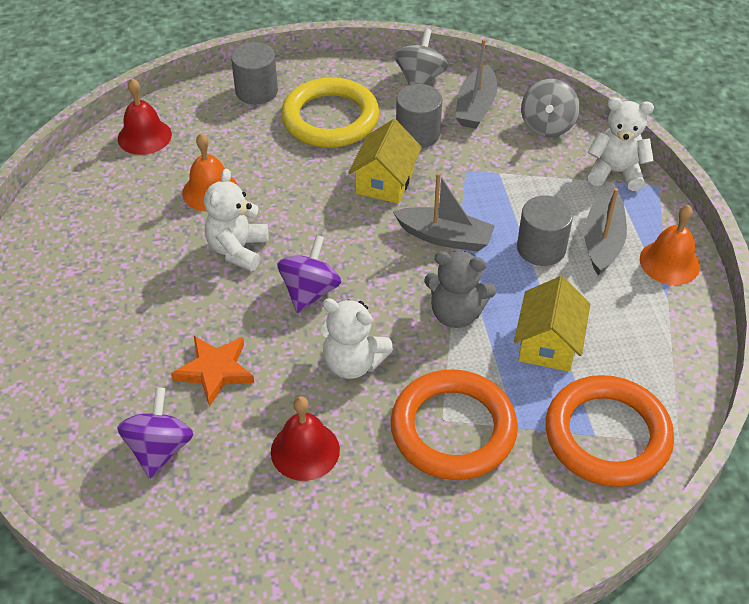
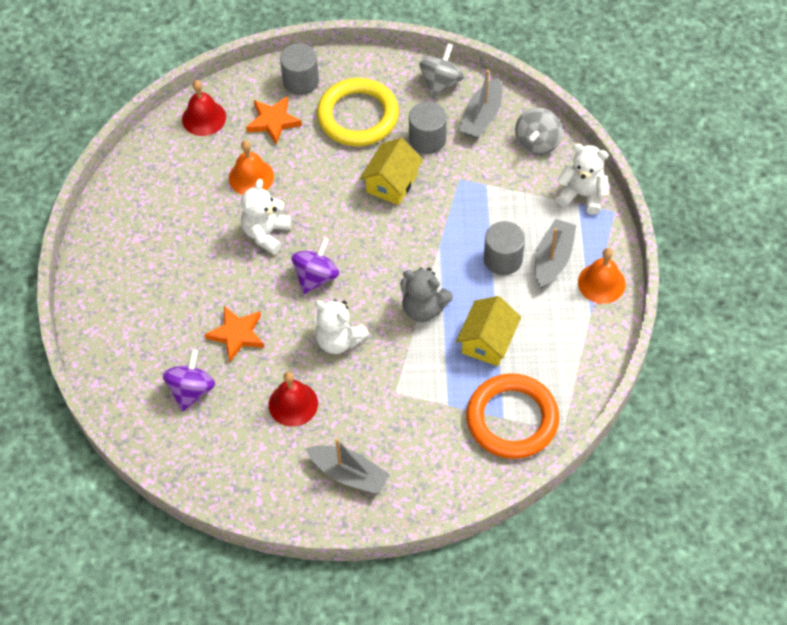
camera: 10 degrees right, 10 degrees up
orange ring [391,369,518,480] -> none
grey boat [393,173,495,252] -> grey boat moved to [306,438,390,494]
none -> orange star [246,96,302,145]

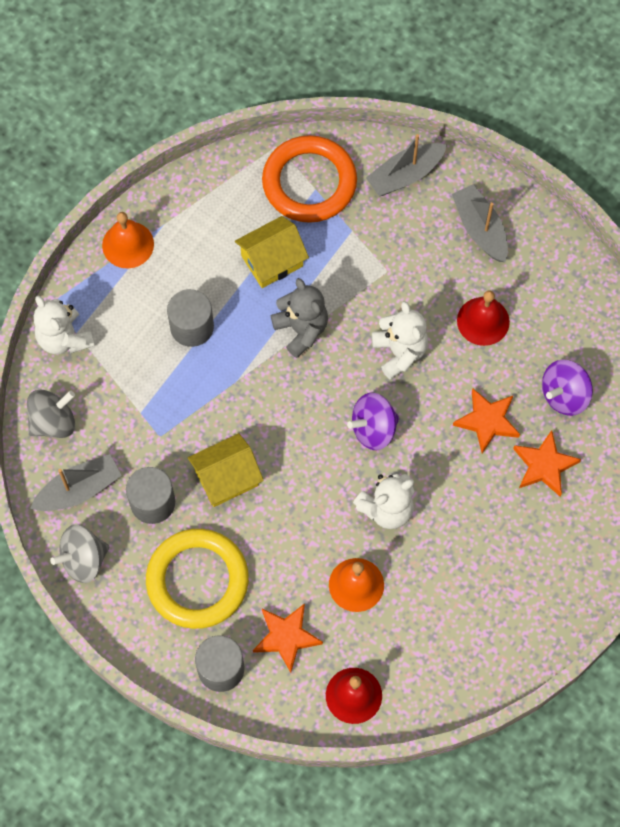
camera: 145 degrees left, 10 degrees up
grey boat [535,219,576,288] -> grey boat moved to [366,134,447,196]
none -> orange star [513,430,581,497]

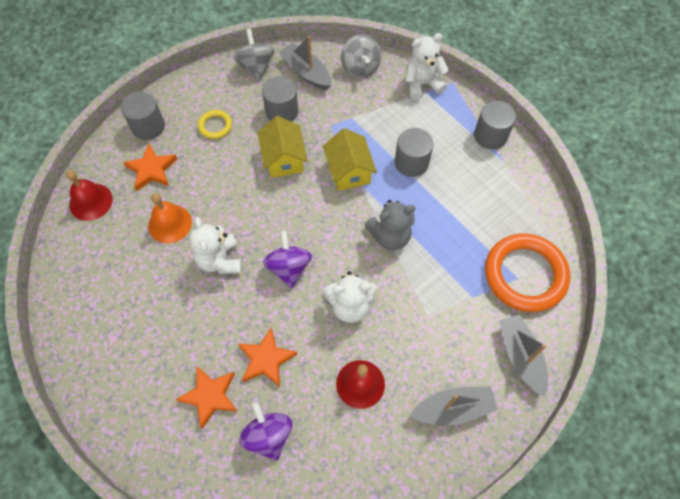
camera: 105 degrees right, 5 degrees down
grey boat [30,454,122,511] -> grey boat turned 150 degrees clockwise [279,36,331,90]
orange bell [102,212,154,269] -> grey cylinder [474,101,516,149]
yellow ring [146,529,249,629] -> yellow ring [198,110,232,139], size x0.46
yellow house [235,216,309,288] -> yellow house moved to [323,128,377,191]

